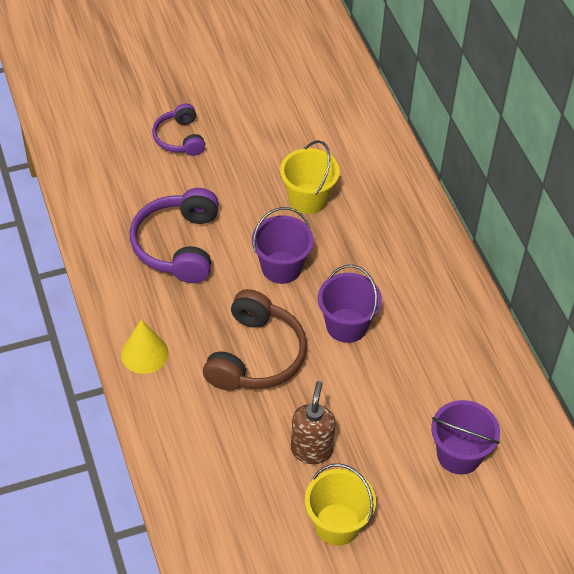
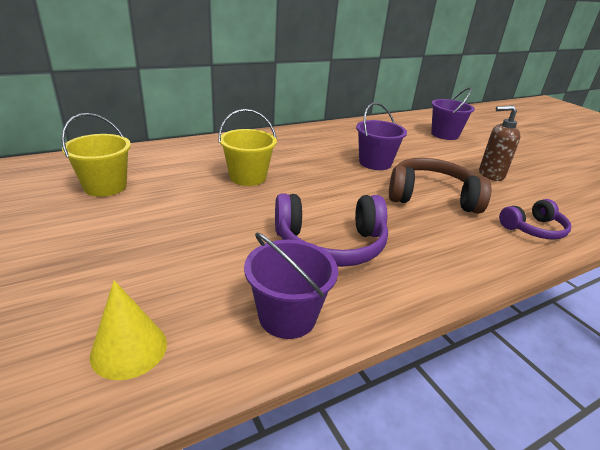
camera: 100 degrees left, 20 degrees down
yellow cone [121,319,169,374] -> yellow cone moved to [90,280,167,380]
purple headphones [152,103,205,156] -> purple headphones moved to [499,199,571,240]
purple bucket [252,207,314,284] -> purple bucket moved to [244,233,338,339]
yellow bucket [305,463,376,546] -> yellow bucket moved to [61,113,131,197]

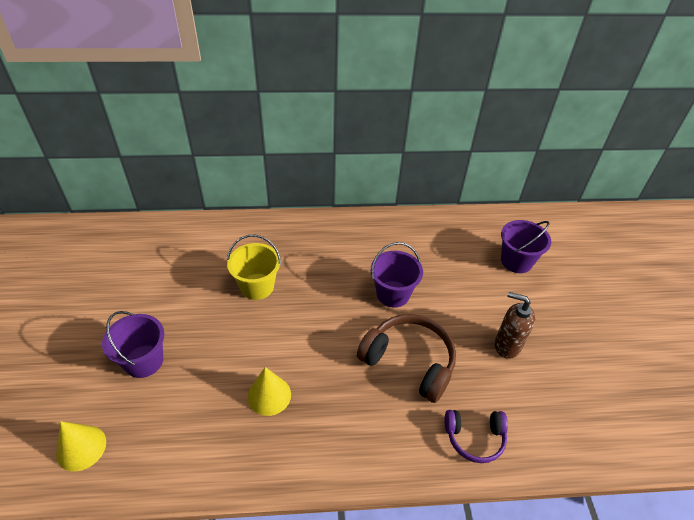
camera: 25 degrees right, 15 degrees up
yellow bucket [61,113,131,197] -> none
purple bucket [244,233,338,339] -> purple bucket moved to [102,311,164,378]
purple headphones [275,193,388,267] -> yellow cone [247,367,291,416]

